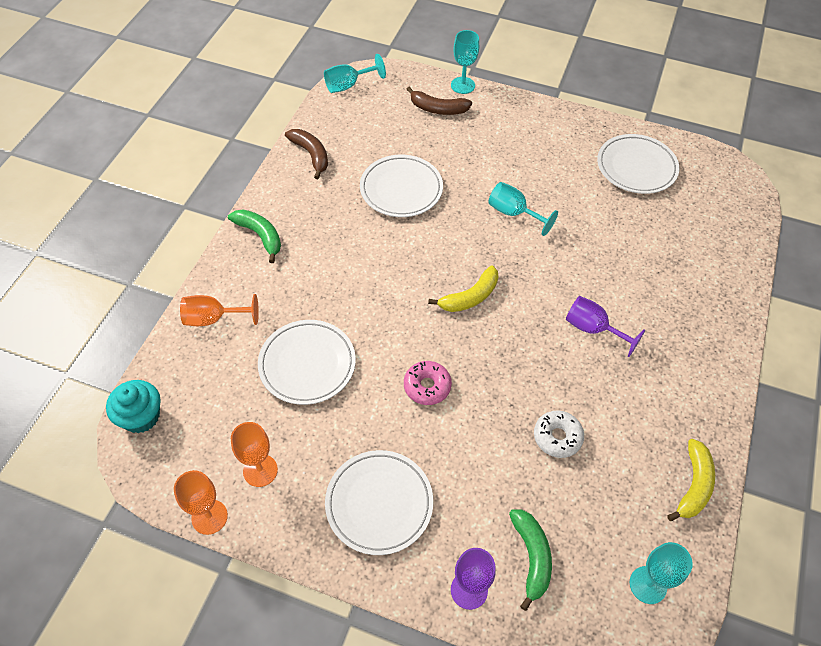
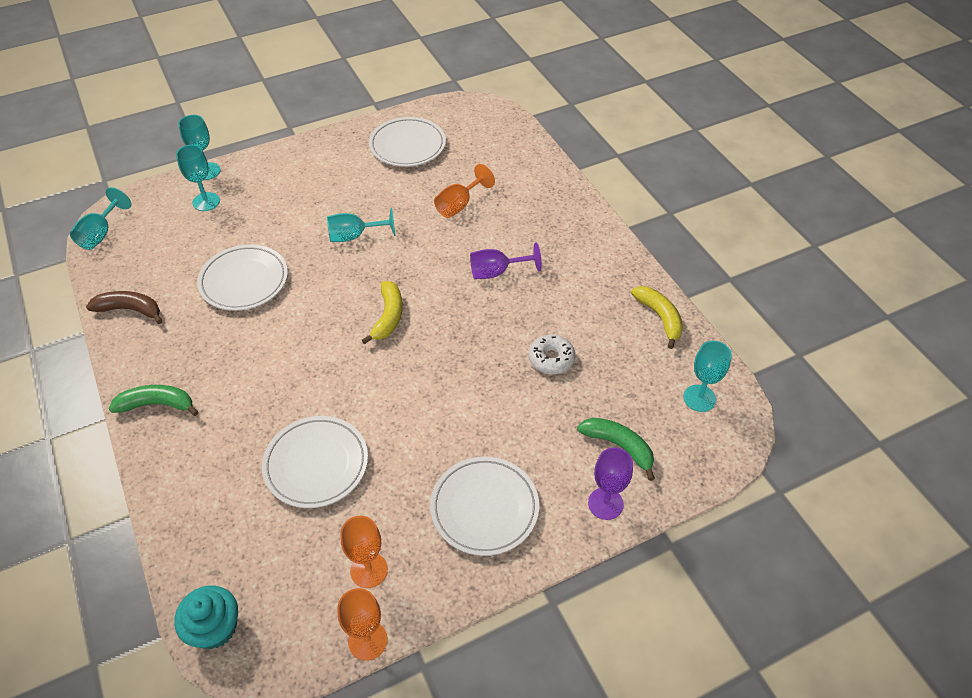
camera: 45 degrees left, 5 degrees down
orange goblet [180,294,259,326] -> orange goblet moved to [434,164,495,218]
pink donut [404,361,452,405] -> none
brown banana [406,87,472,115] -> turquoise goblet [176,145,220,211]

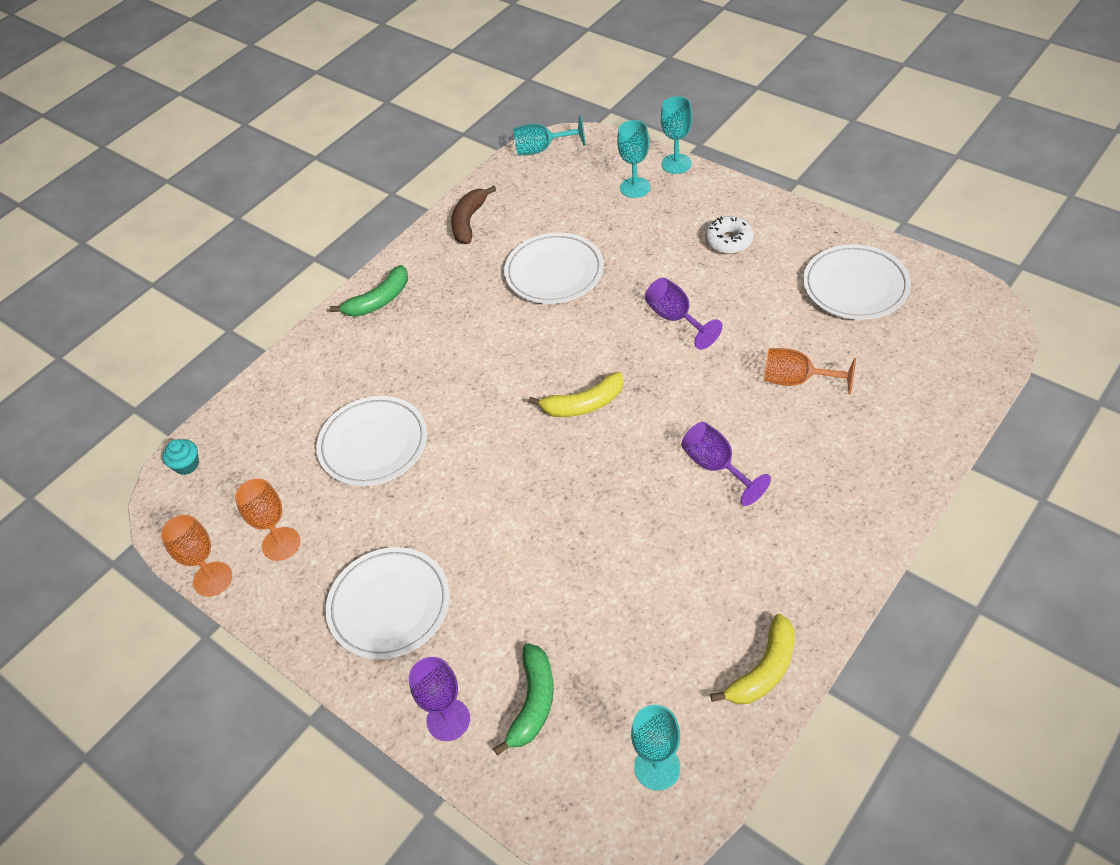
camera: 70 degrees right, 0 degrees up
brown banana [86,291,163,324] -> brown banana turned 150 degrees counterclockwise [451,185,496,244]
green banana [109,385,198,416] -> green banana turned 75 degrees clockwise [330,265,408,317]
turquoise cupcake [174,585,238,649] -> turquoise cupcake [163,439,199,475], size x0.61
turquoise goblet [327,208,395,242] -> purple goblet [645,278,722,350]
white donut [529,335,575,374] -> white donut moved to [705,216,754,254]

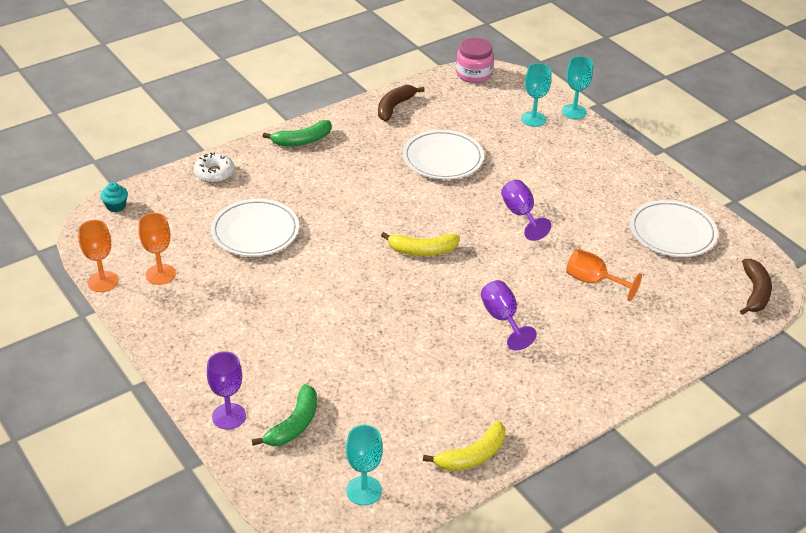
camera: 10 degrees right, 10 degrees down
white plate [326,547,450,659] -> none
turquoise goblet [513,116,585,155] -> pink jar [456,38,494,83]
white donut [705,216,754,254] -> white donut moved to [194,153,234,183]
none -> brown banana [740,259,772,315]

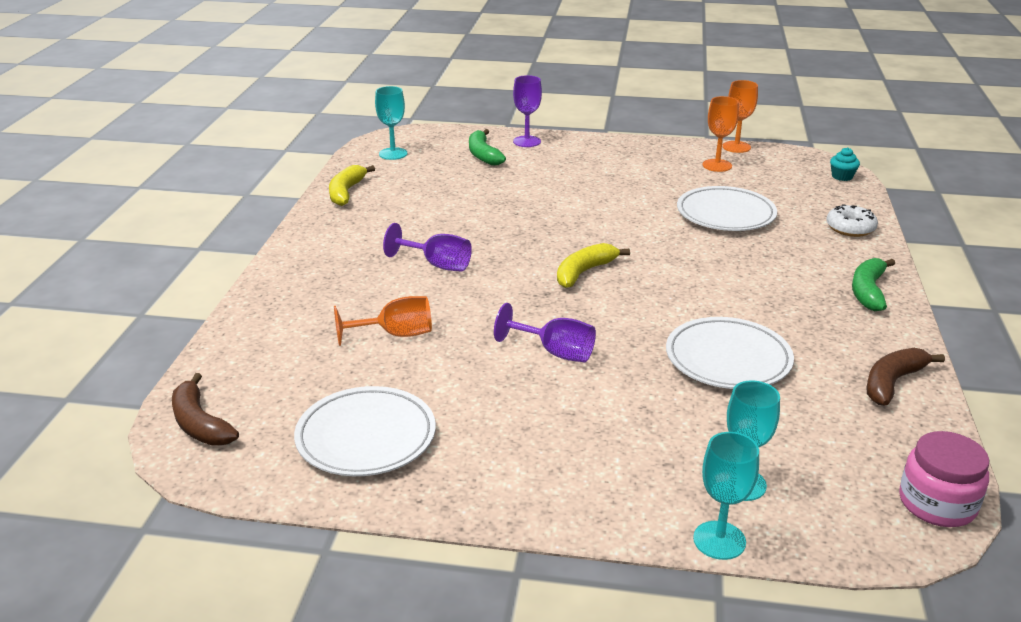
camera: 135 degrees right, 10 degrees down
brown banana [378,85,425,121] -> brown banana turned 120 degrees counterclockwise [866,348,945,406]

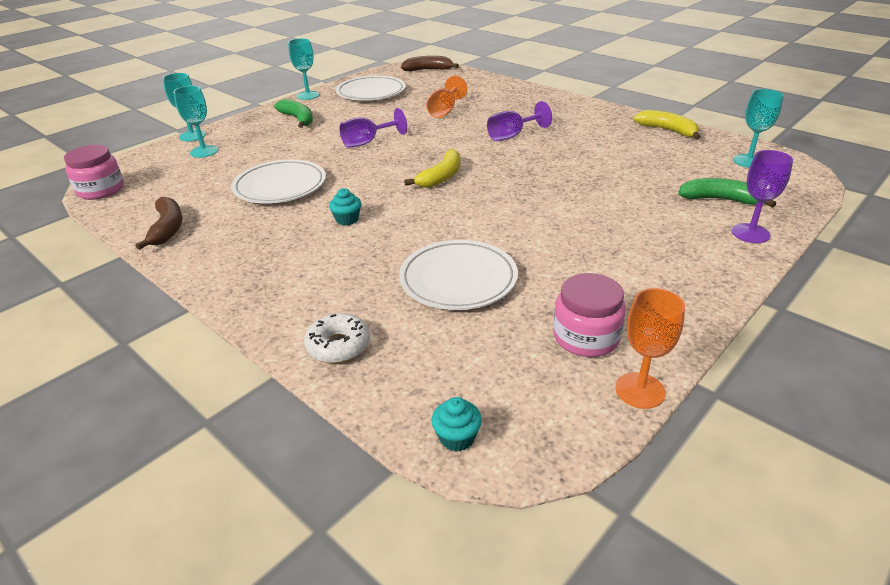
camera: 125 degrees right, 5 degrees up
yellow banana [557,243,630,288] -> yellow banana turned 45 degrees clockwise [404,149,461,188]
orange goblet [703,96,739,172] -> pink jar [553,273,626,357]
green banana [852,258,895,311] -> green banana moved to [274,99,313,128]
none -> turquoise goblet [288,38,320,100]
none -> turquoise cupcake [329,188,361,225]

